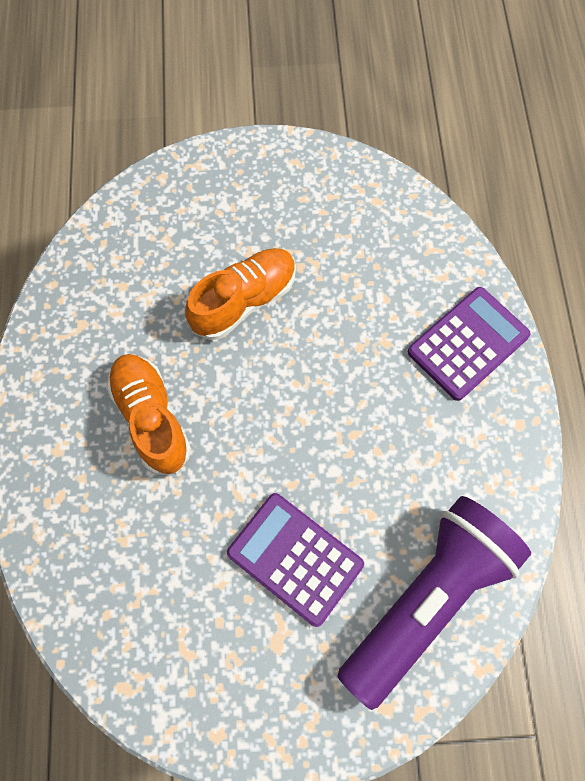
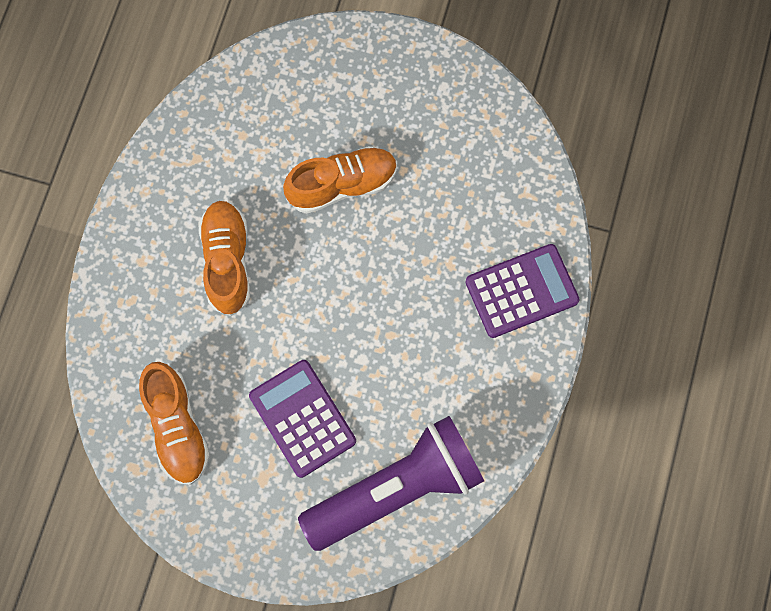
camera: 20 degrees right, 5 degrees up
none -> orange shoe [139,362,210,485]

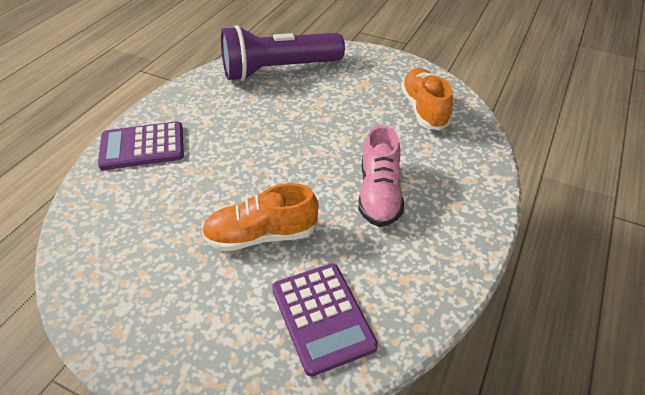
camera: 170 degrees left, 30 degrees down
orange shoe [198,200,250,316] -> pink shoe [358,125,404,227]
purple calculator [249,360,356,478] -> purple calculator moved to [272,263,378,377]

